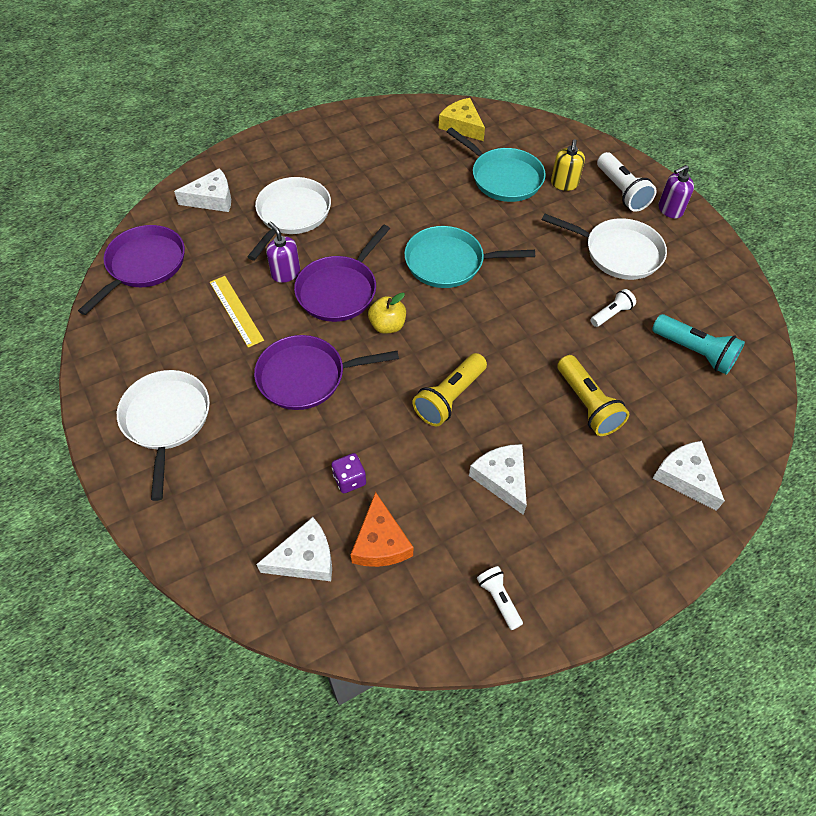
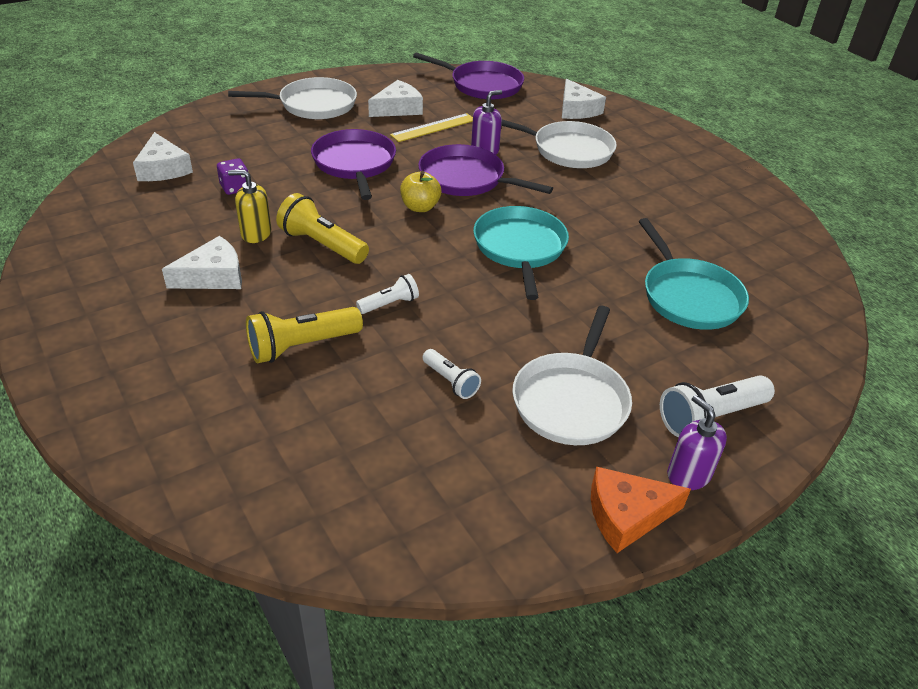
camera: 85 degrees right, 15 degrees down
orange cheese [351,492,414,567] -> orange cheese moved to [591,467,691,553]
yellow cheese [439,98,485,141] -> none
turquoise pan [447,127,546,202] -> turquoise pan turned 60 degrees counterclockwise [639,218,749,330]
white flashlight [477,566,523,630] -> white flashlight moved to [356,274,419,314]
yellow soap dispenser [551,139,585,191] -> yellow soap dispenser moved to [228,170,271,243]
turquoise flashlight [652,314,745,375] -> none
white cheese [652,441,725,511] -> white cheese moved to [368,80,423,117]

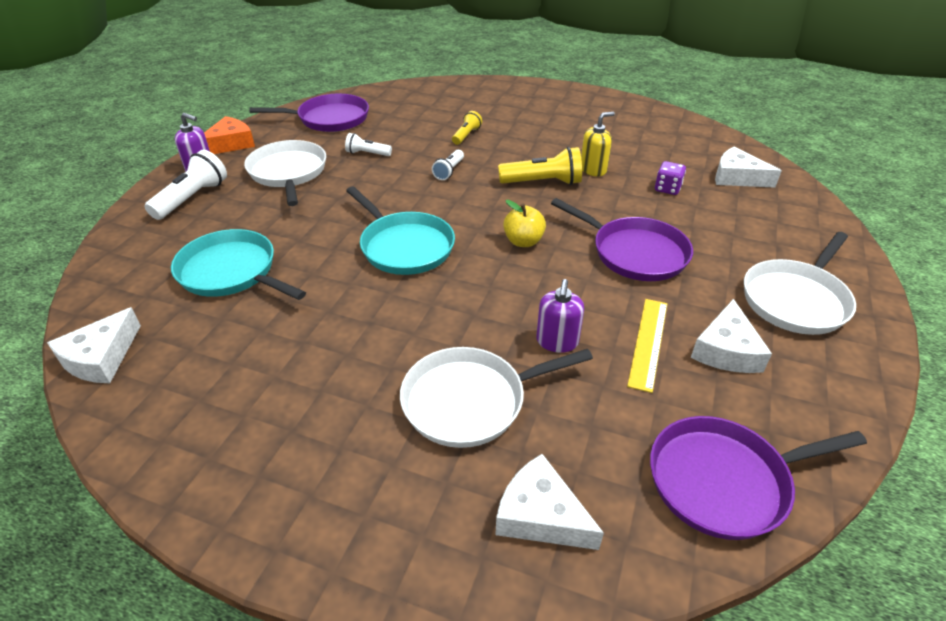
camera: 145 degrees right, 0 degrees up
white cheese [162,236,242,289] -> white cheese moved to [47,307,141,383]
yellow flashlight [246,307,363,363] -> yellow flashlight [452,111,482,145], size x0.59
purple pan [418,144,553,196] -> purple pan moved to [249,94,369,132]

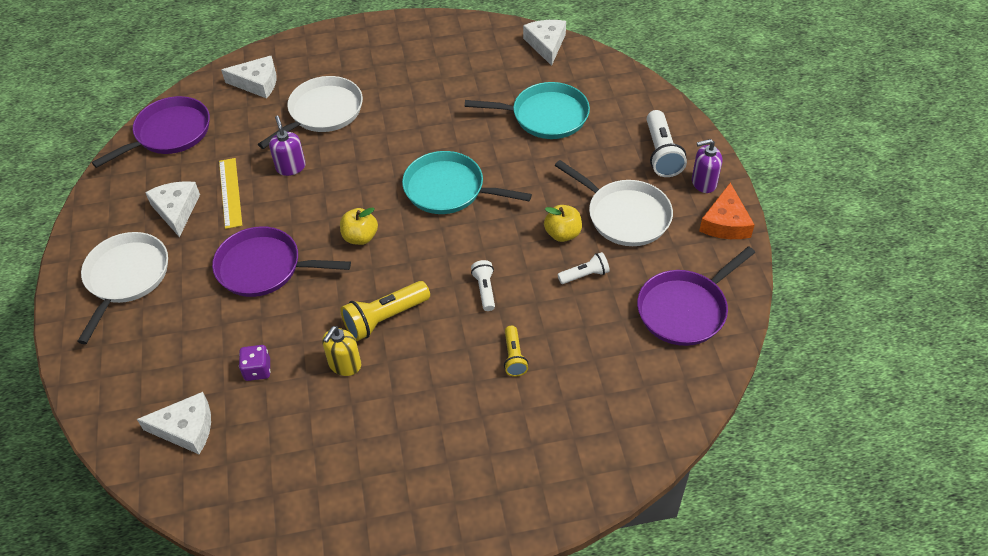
camera: 150 degrees right, 10 degrees up
none -> yellow apple [544,205,582,242]

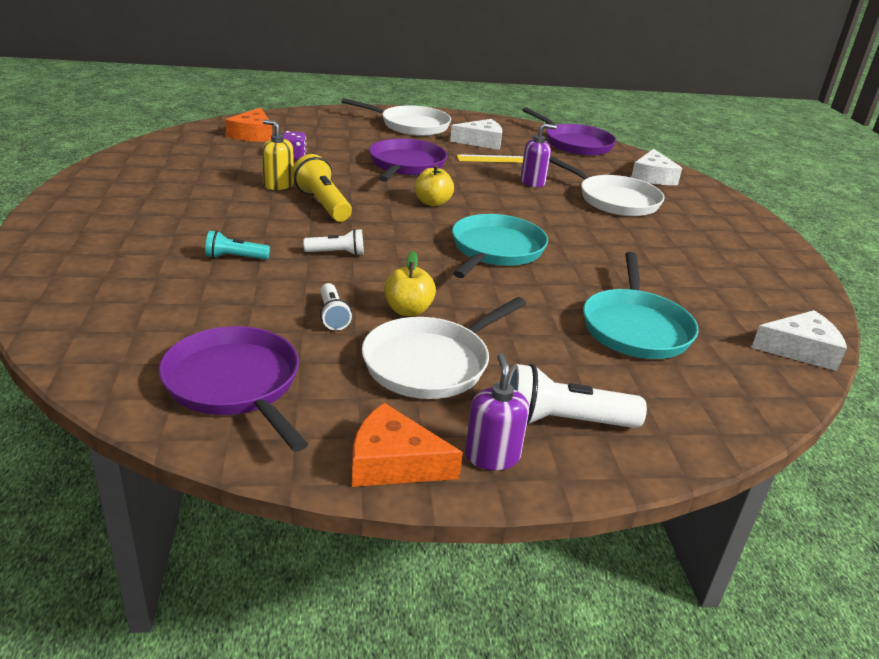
camera: 90 degrees right, 20 degrees down
white cheese [137,392,211,454] -> orange cheese [225,107,272,142]
yellow flashlight [504,326,528,377] -> turquoise flashlight [205,230,270,260]

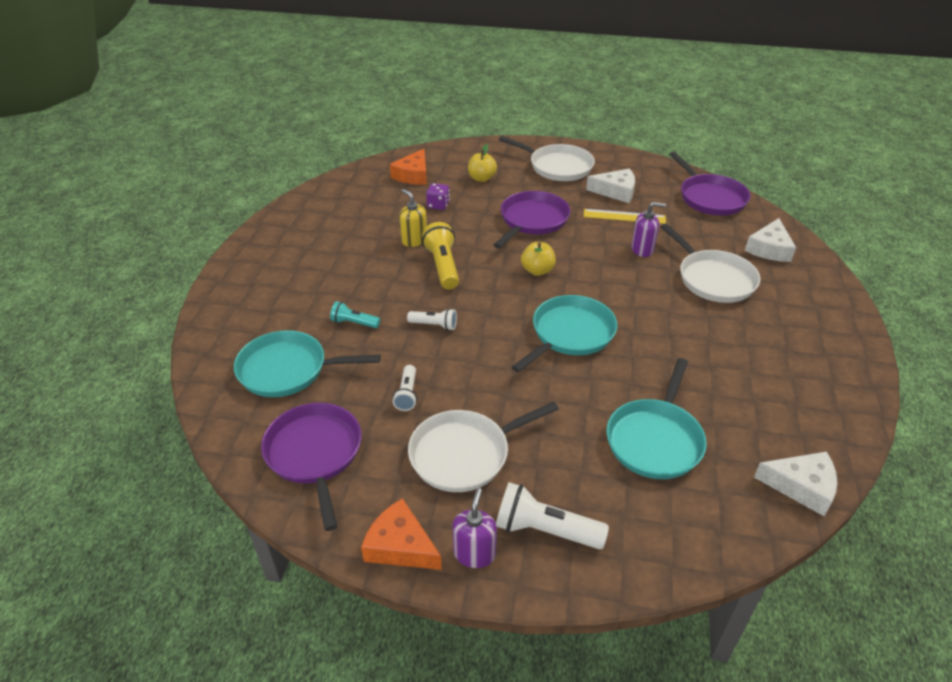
camera: 20 degrees right, 10 degrees up
yellow apple [384,251,436,316] -> yellow apple moved to [468,144,497,182]
none -> turquoise pan [234,330,381,397]

